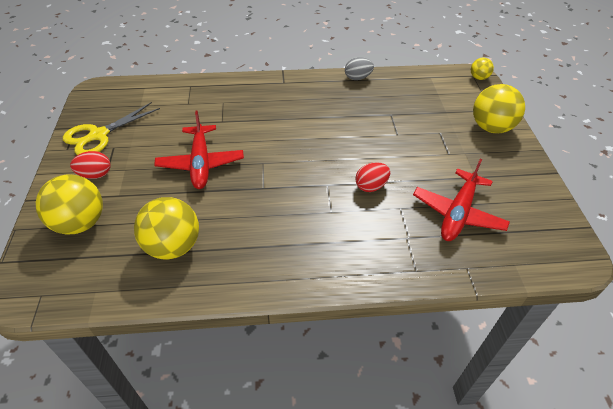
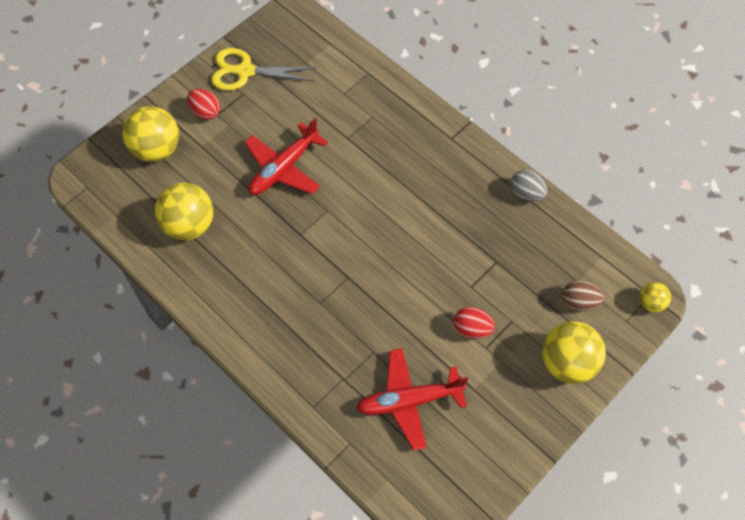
camera: 50 degrees right, 15 degrees up
red egg [355,162,390,192] -> red egg moved to [454,307,495,339]
none -> brown egg [562,280,604,311]

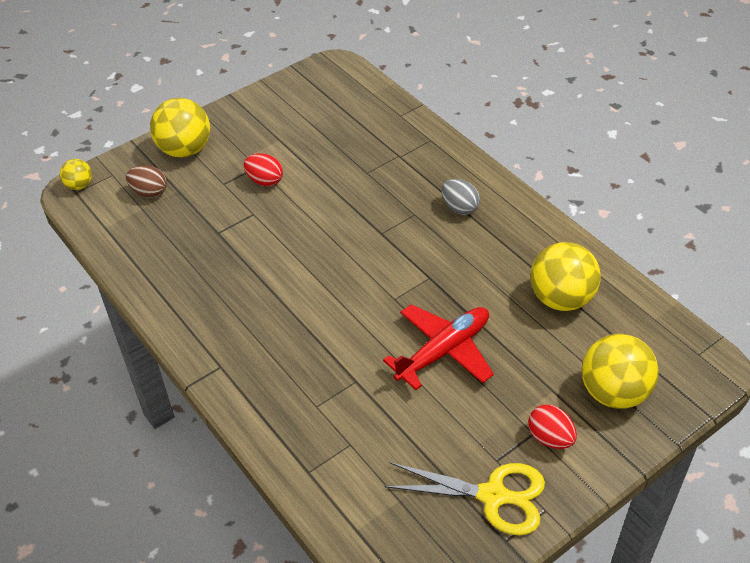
camera: 170 degrees left, 15 degrees down
red plane [356,348,468,451] -> none
grey egg [511,170,547,201] -> grey egg moved to [441,179,480,215]

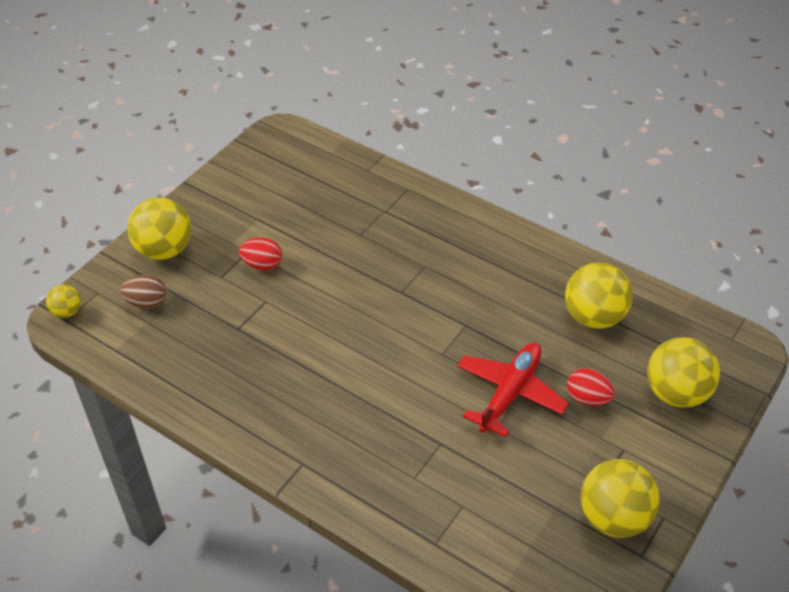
camera: 20 degrees left, 0 degrees up
yellow scissors [384,462,545,536] -> yellow ball [581,459,660,538]
grey egg [441,179,480,215] -> none
red egg [528,405,577,449] -> red egg moved to [567,368,615,406]

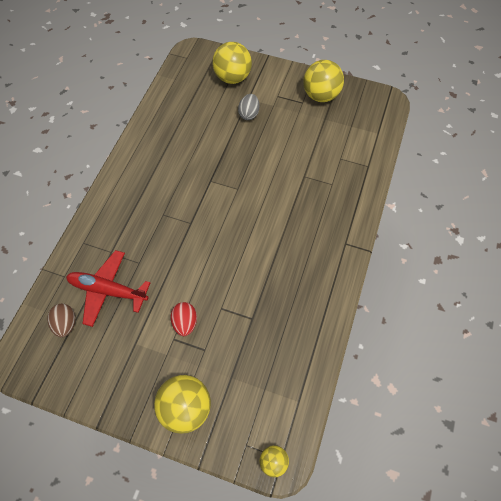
camera: 105 degrees left, 15 degrees up
brown egg [121,275,166,309] -> brown egg moved to [47,304,75,337]
red plane [457,343,569,438] -> red plane moved to [66,250,150,327]
yellow ball [565,263,632,329] -> none
red egg [567,368,615,406] -> grey egg [238,94,259,120]

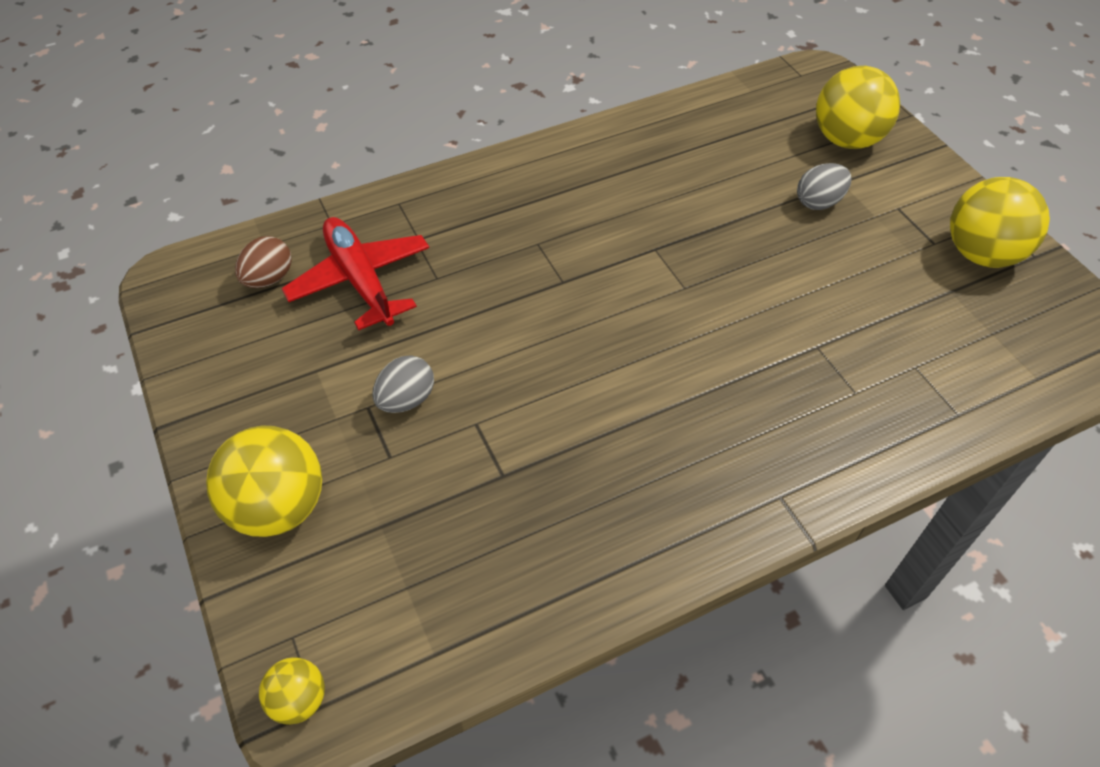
camera: 45 degrees right, 10 degrees down
red egg [171,302,197,336] -> grey egg [372,355,434,413]

